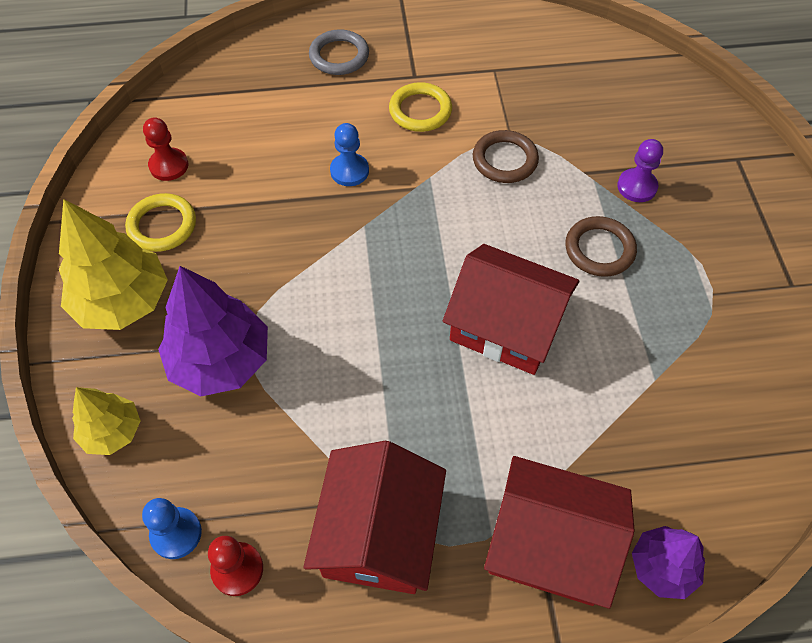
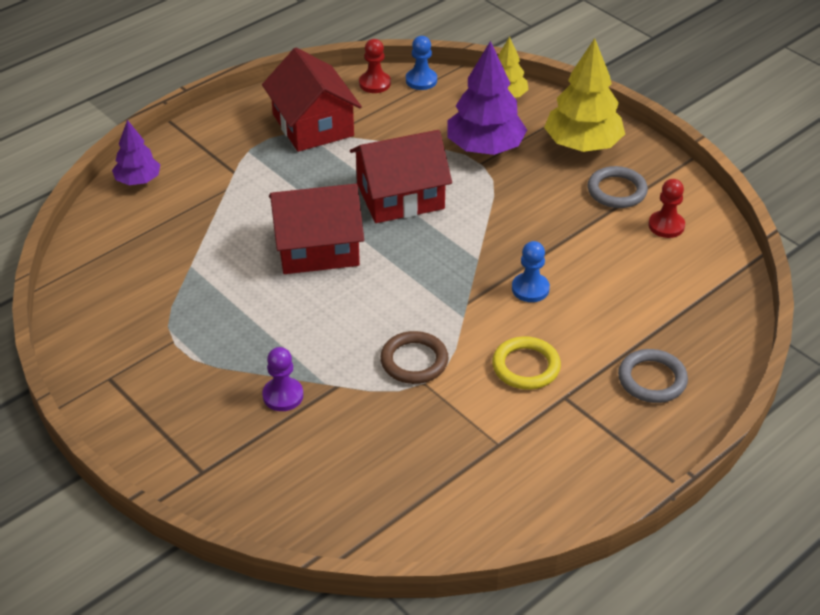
camera: 145 degrees right, 15 degrees down
yellow ring [125,193,196,252] -> grey ring [588,166,648,208]
red house [484,456,635,609] -> red house moved to [350,130,452,223]
brown ring [565,216,637,277] -> none

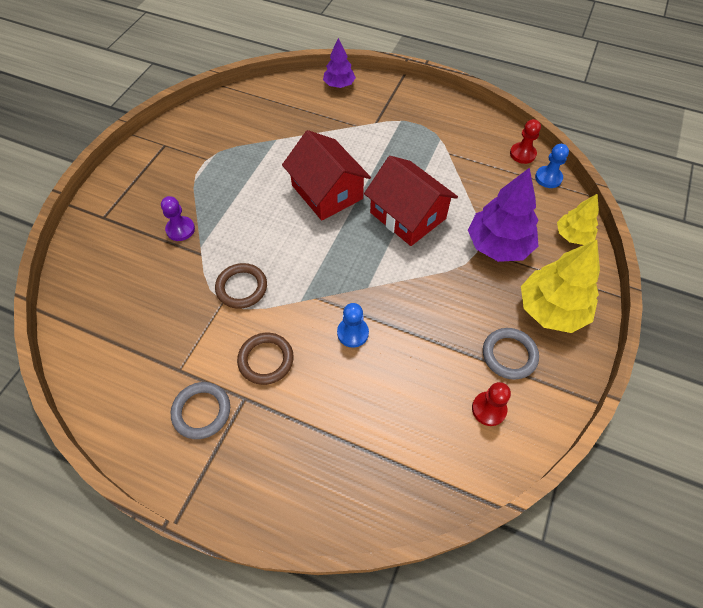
camera: 65 degrees right, 15 degrees up
red house [262,48,362,152] -> none
yellow ring [492,336,561,390] -> brown ring [237,333,294,385]
grey ring [618,349,688,403] -> grey ring moved to [171,382,230,439]

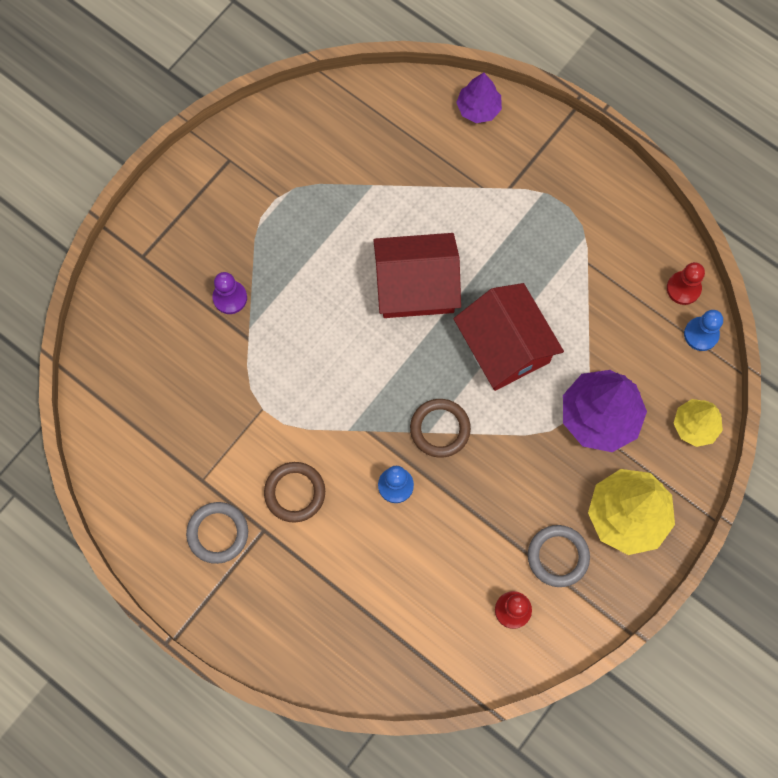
camera: 15 degrees right, 15 degrees up
brown ring [215,263,267,309] -> brown ring moved to [410,399,471,458]
red house [282,130,371,221] -> red house turned 75 degrees counterclockwise [373,233,461,318]

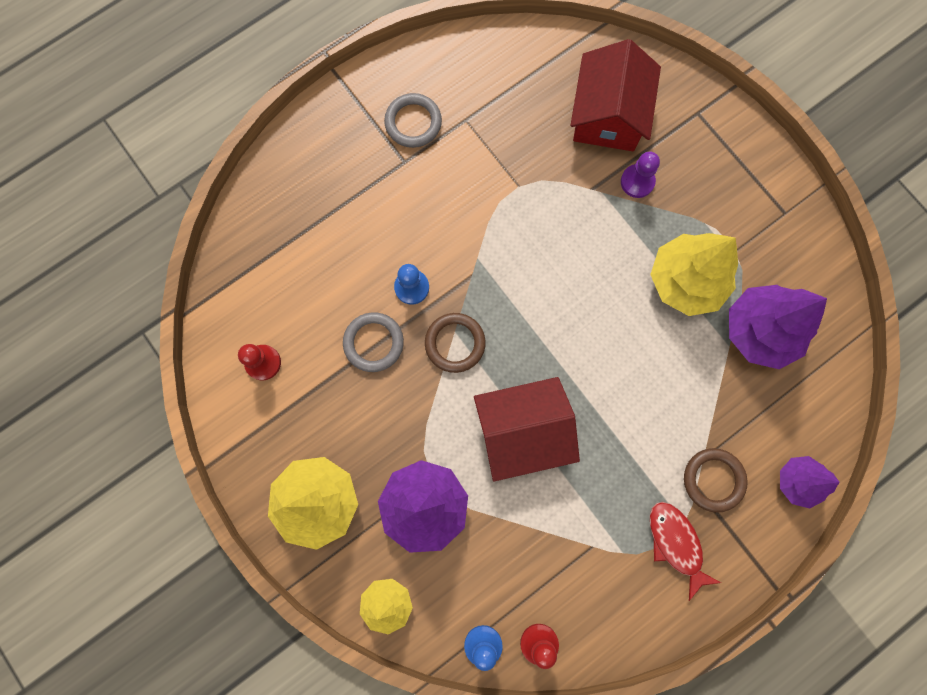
camera: 105 degrees right, 5 degrees up
brown ring [264,462,325,522] -> brown ring moved to [684,448,748,513]
red house [373,233,461,318] -> red house moved to [571,39,661,151]
grey ring [528,525,590,587] -> grey ring moved to [343,312,404,372]
none -> yellow tree [650,233,738,316]
none -> red fish [650,502,721,601]
none -> purple tree [729,285,827,369]

